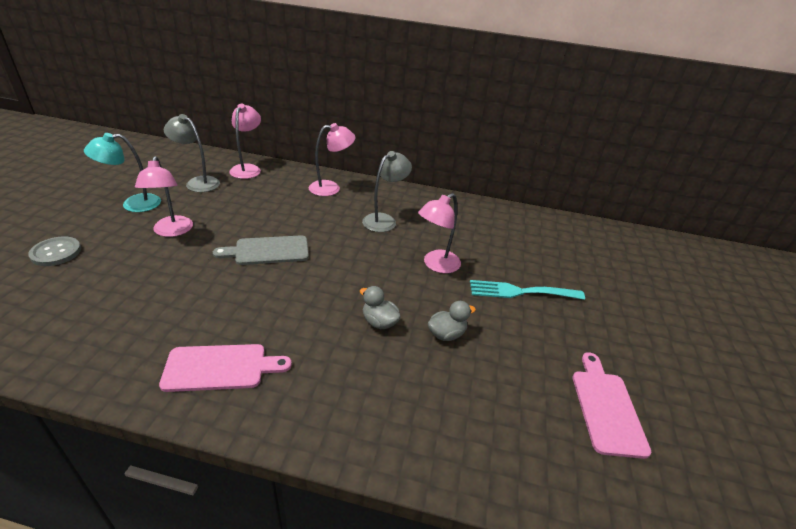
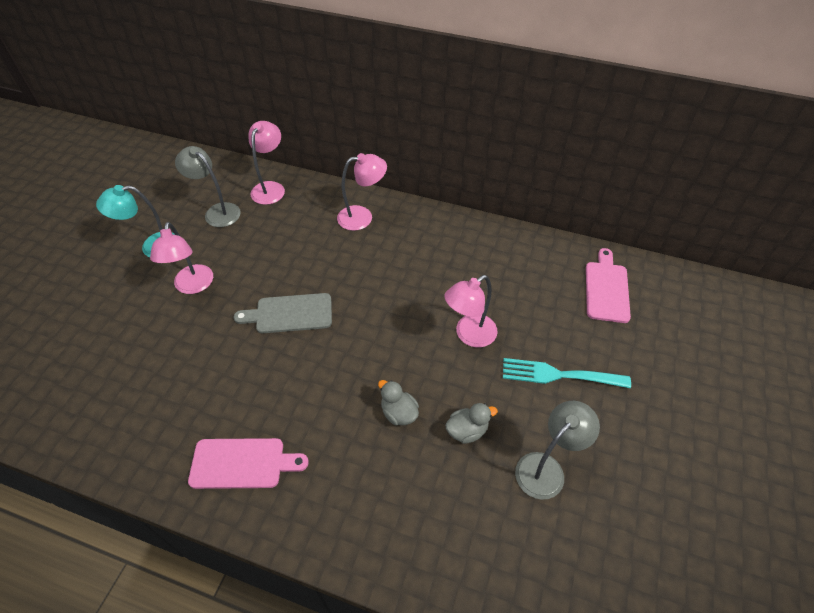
camera: 10 degrees right, 15 degrees up
grey button [28,237,81,266] -> none
grey lamp [362,151,412,232] -> grey lamp moved to [515,401,600,500]
pink cutting board [573,352,651,459] -> pink cutting board moved to [586,248,631,323]

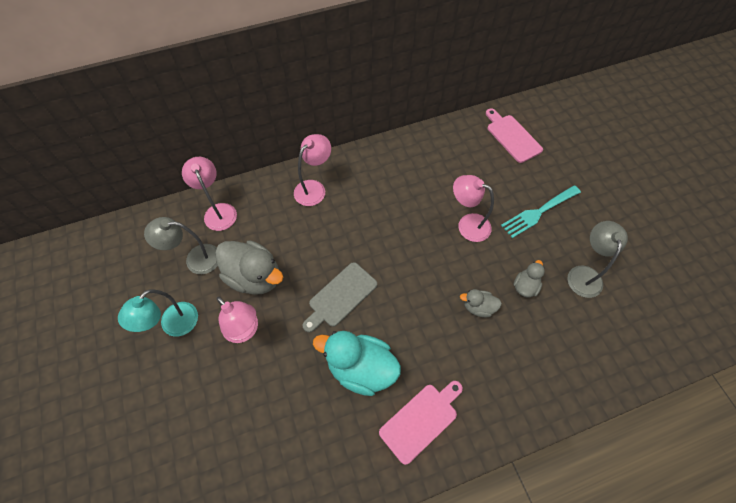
camera: 40 degrees left, 10 degrees up
pink lamp [445,275,498,347] -> pink lamp turned 105 degrees clockwise [453,175,494,242]
none -> grey duck [215,240,283,295]
none -> turquoise duck [313,331,401,396]

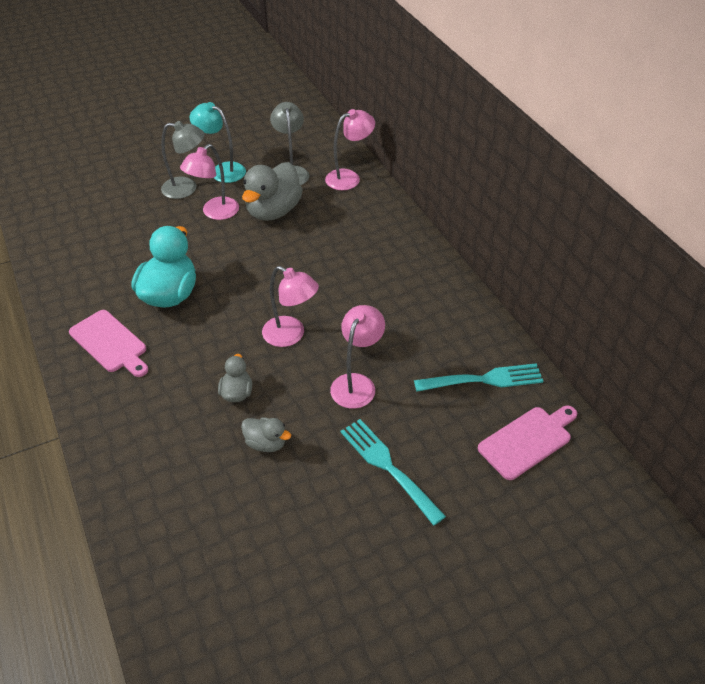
camera: 85 degrees right, 15 degrees down
pink lamp [294,134,331,206] -> pink lamp moved to [262,266,319,347]
grey cutting board [303,262,377,333] -> none
grey lamp [567,221,628,298] -> grey lamp moved to [161,121,205,199]
none -> turquoise fork [414,363,544,392]

